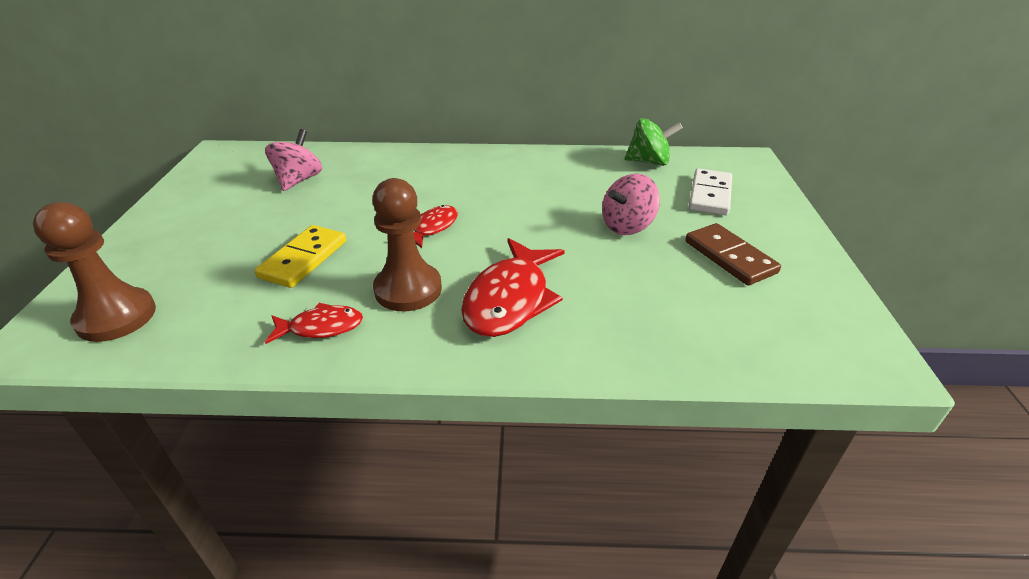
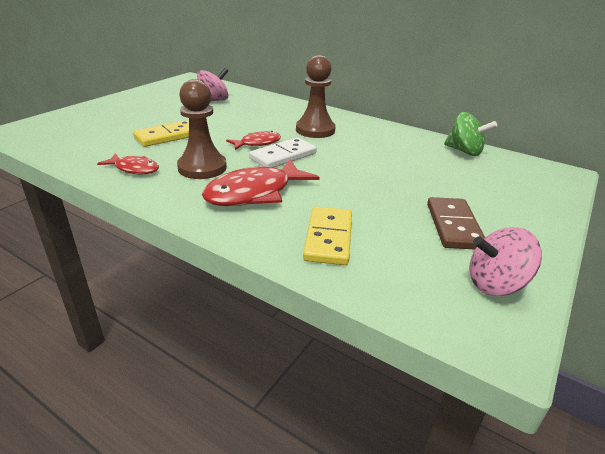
camera: 30 degrees right, 5 degrees down
brown pawn [33,202,156,342] -> brown pawn moved to [296,55,336,138]
pink spinning top [602,174,660,235] -> pink spinning top moved to [469,227,542,296]
white domino [689,168,732,215] -> white domino moved to [249,137,317,168]
none -> yellow domino [303,206,352,265]

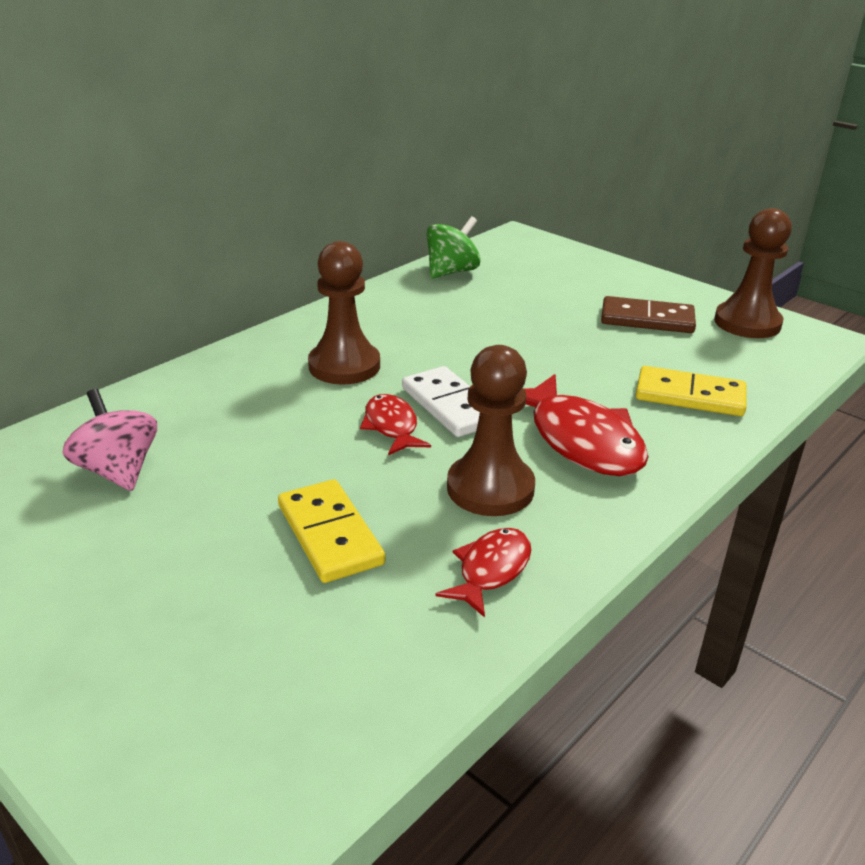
camera: 80 degrees left, 0 degrees up
pink spinning top [469,227,542,296] -> brown pawn [714,208,792,338]

